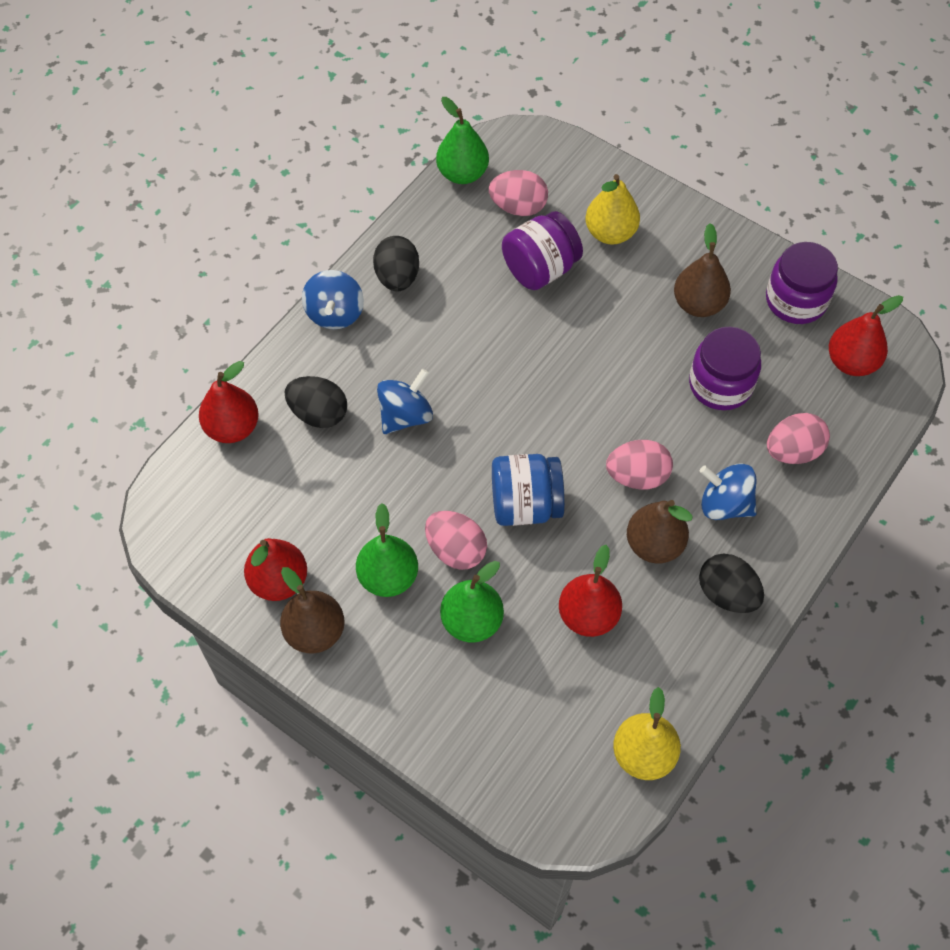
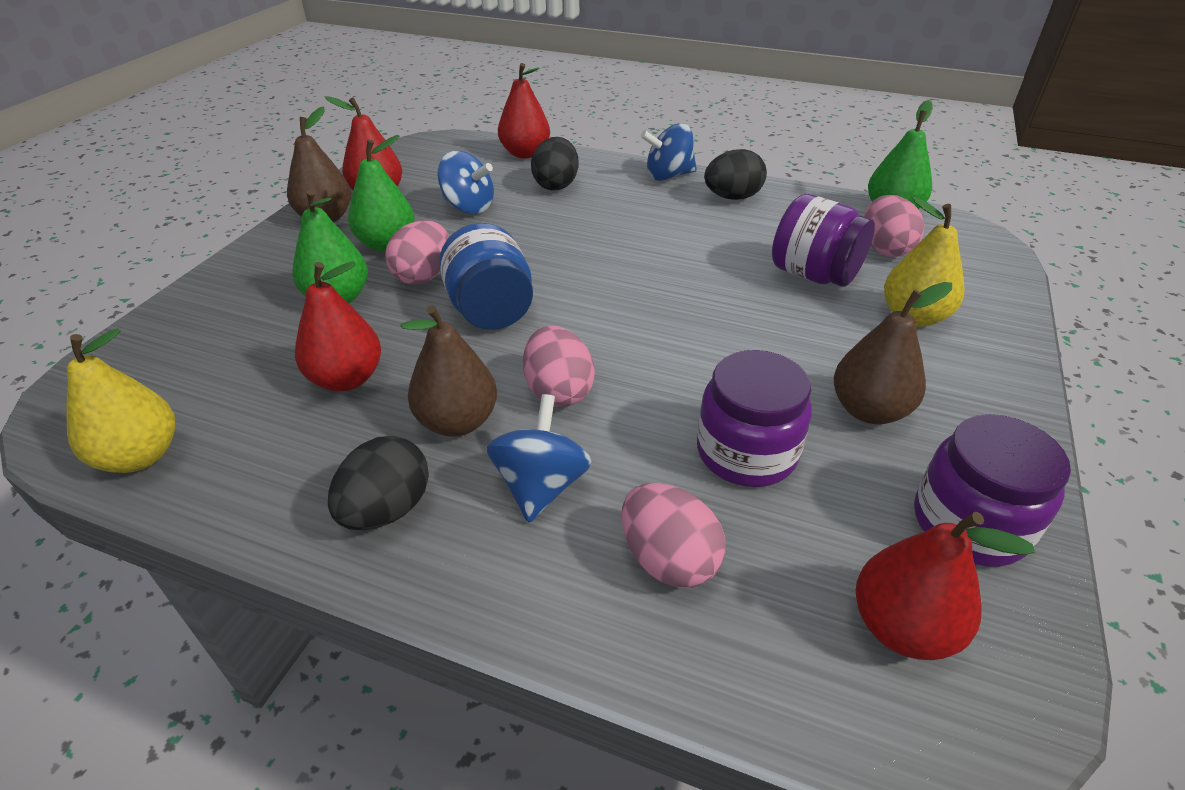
camera: 75 degrees right, 20 degrees down
blue spinning top [377,369,433,434] -> blue spinning top moved to [438,151,494,214]

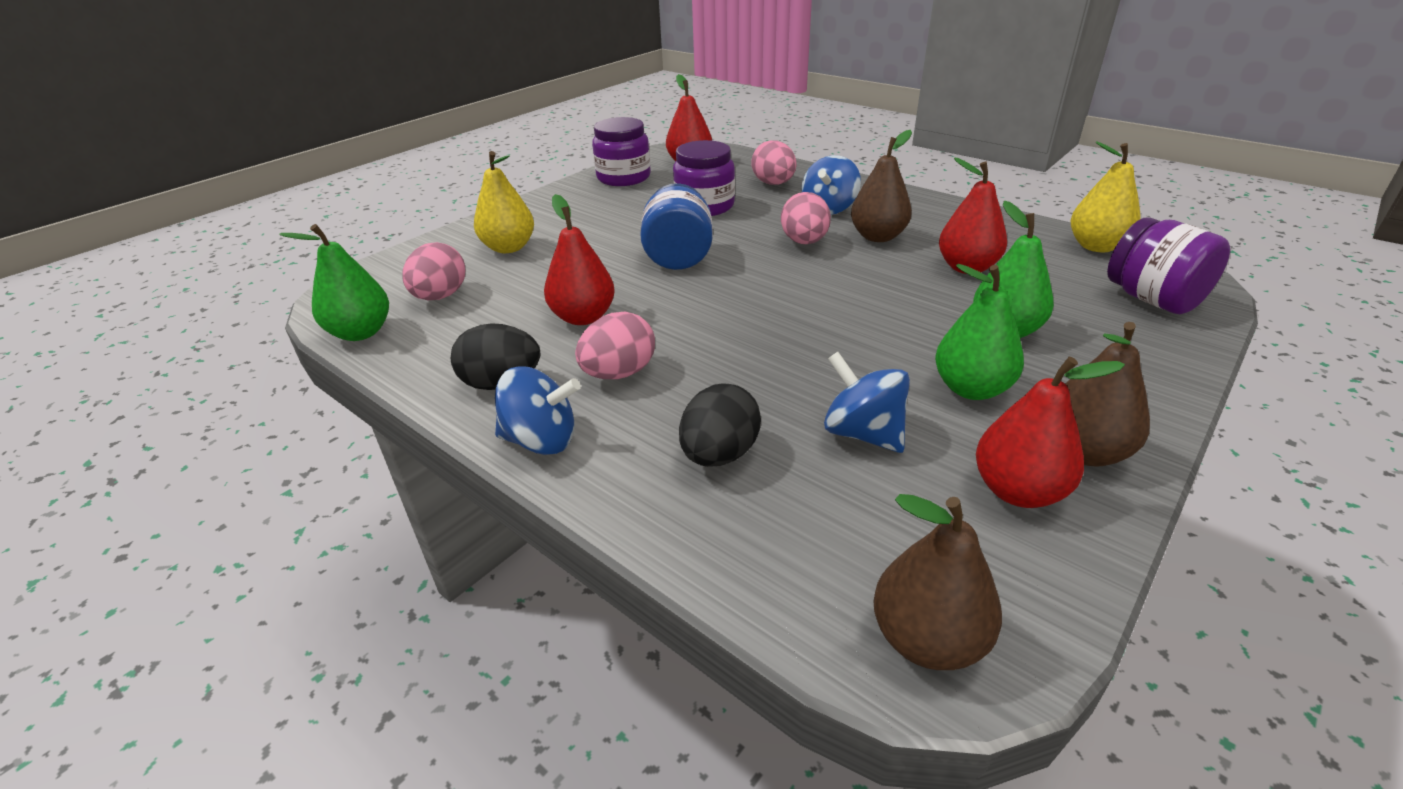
camera: 160 degrees left, 5 degrees down
black egg [328,436,429,530] -> none
pink egg [385,220,449,285] -> pink egg moved to [575,312,655,379]
blue jar [439,223,533,330] -> blue jar moved to [640,183,713,270]
red pear [498,63,550,158] -> red pear moved to [544,194,615,325]
purple jar [772,194,875,287] -> purple jar moved to [1107,217,1230,314]
brown pear [834,282,952,424] -> brown pear moved to [873,494,1002,670]

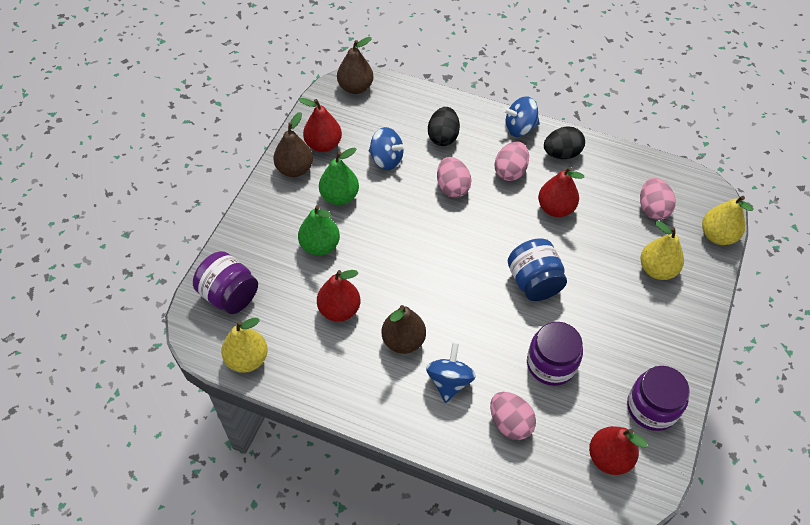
camera: 160 degrees right, 20 degrees up
green pear [279,224,389,341] -> none
pink egg [781,192,831,244] -> pink egg moved to [437,157,471,198]
none -> yellow pear [702,196,754,245]

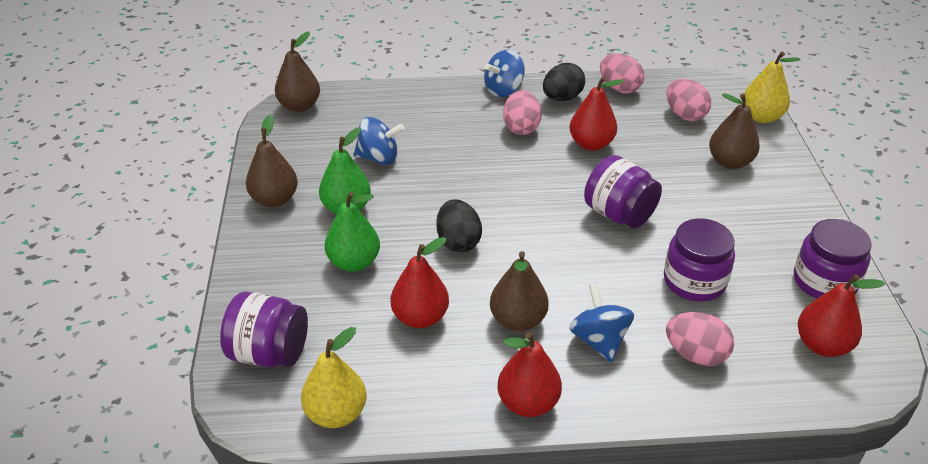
camera: 25 degrees left, 15 degrees down
red pear [299,98,342,152] -> red pear moved to [497,332,562,417]
black egg [428,107,460,146] -> black egg moved to [436,199,482,252]
pink egg [437,157,471,198] -> pink egg moved to [600,54,644,93]
blue jar [508,238,567,301] -> purple jar [584,155,662,228]
yellow pear [640,221,684,280] -> brown pear [709,93,760,169]

